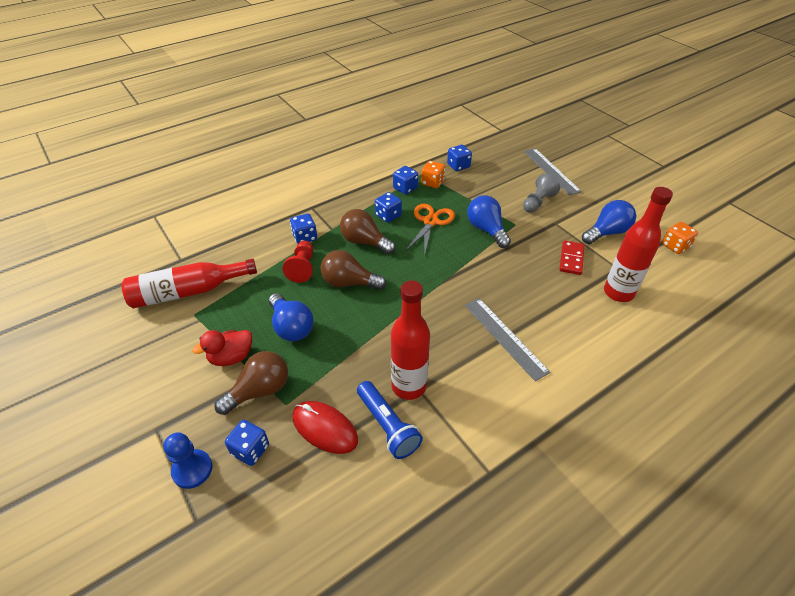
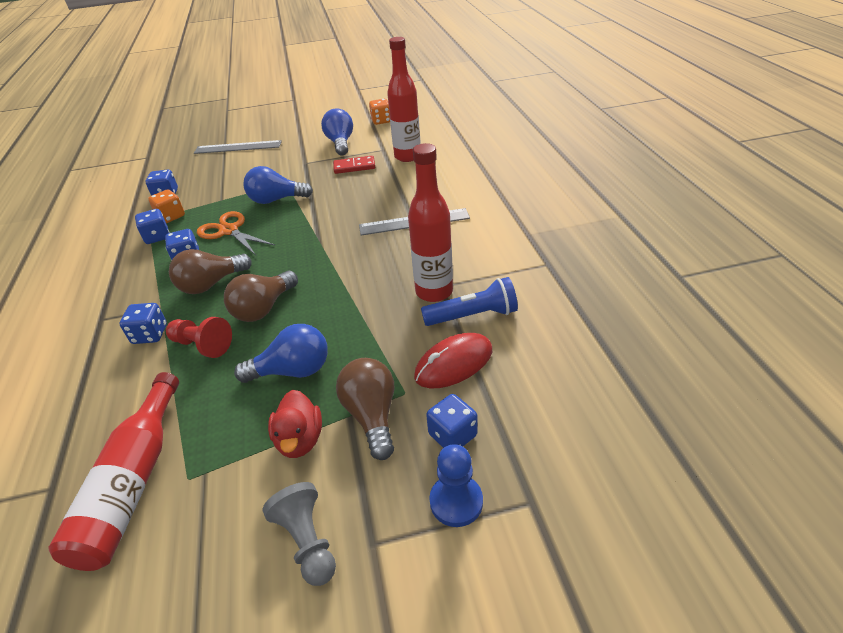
camera: 65 degrees left, 5 degrees down
grey pawn [523,174,560,212] -> grey pawn moved to [263,482,336,586]
red domino [559,241,584,275] -> red domino turned 45 degrees counterclockwise [333,156,375,174]

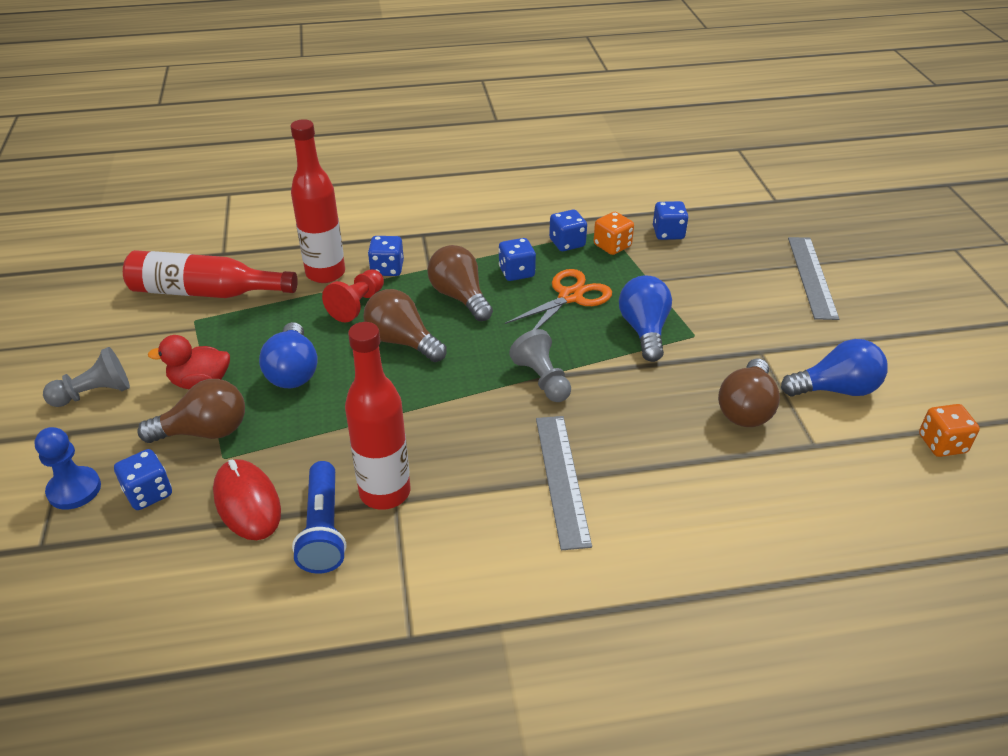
camera: 90 degrees right, 0 degrees up
red domino [333,156,375,174] -> brown light bulb [718,358,780,427]
red bottle [387,37,420,162] -> red bottle moved to [290,119,345,283]
none -> grey pawn [509,329,571,402]

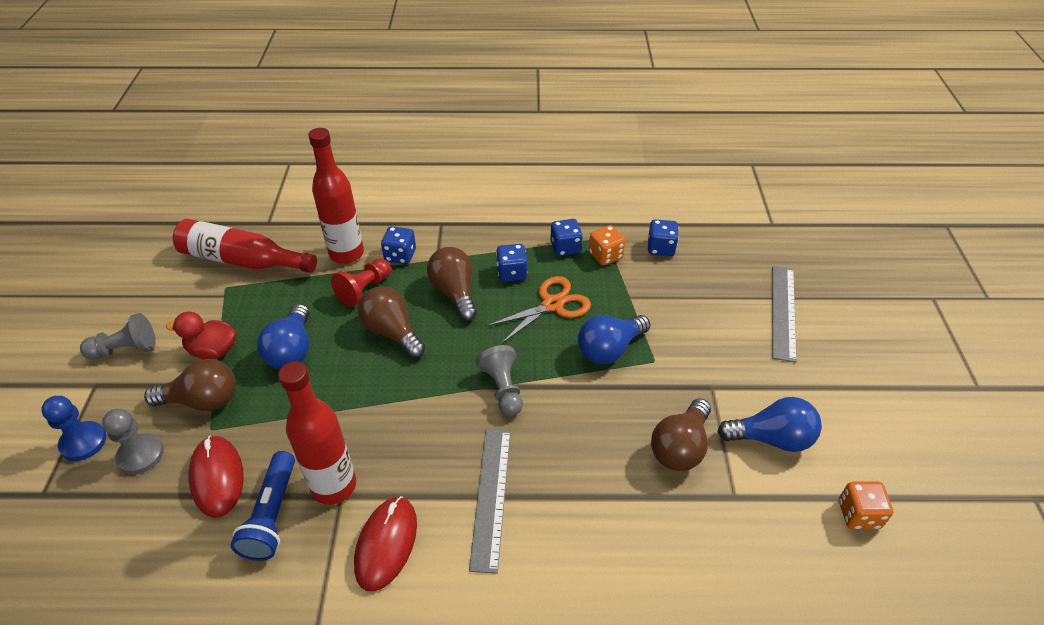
camera: 10 degrees right, 5 degrees up
blue dice [114,449,172,510] -> grey pawn [102,409,164,475]
blue light bulb [619,275,672,362] -> blue light bulb turned 135 degrees counterclockwise [578,315,650,364]
none -> red mouse [354,496,417,591]

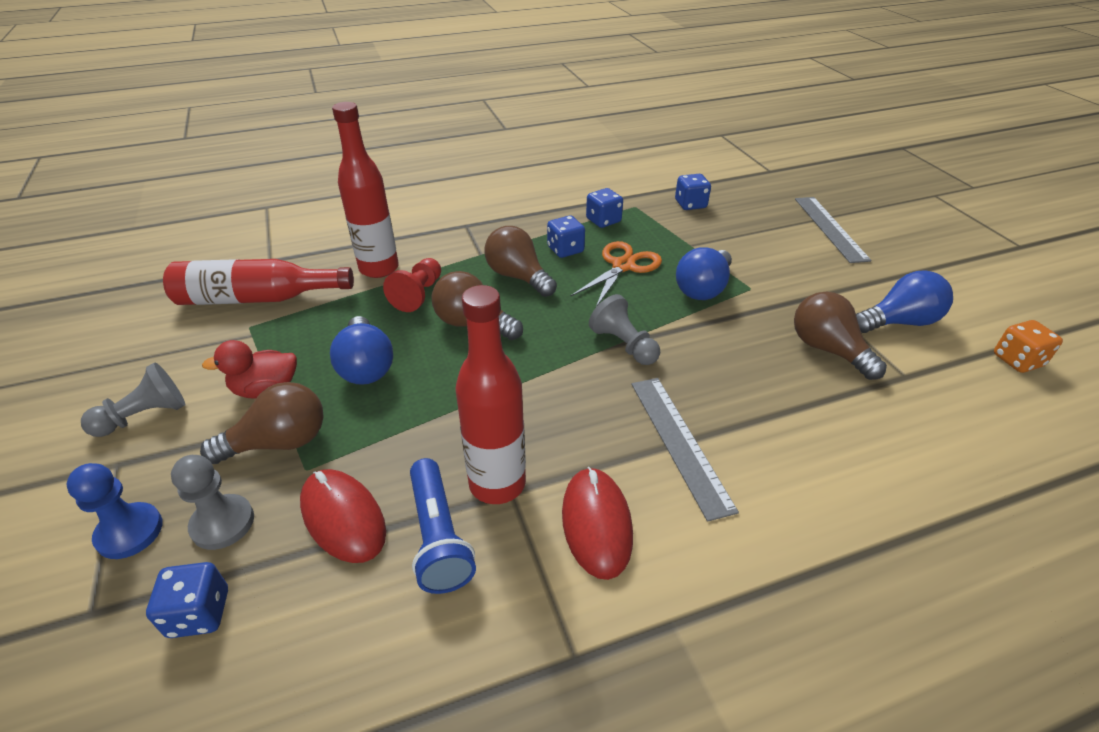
camera: 20 degrees left, 5 degrees down
blue dice [381,226,416,264] -> blue dice moved to [146,562,228,638]
orange dice [589,225,625,265] -> none
brown light bulb [651,398,711,471] -> brown light bulb turned 135 degrees clockwise [794,292,887,380]

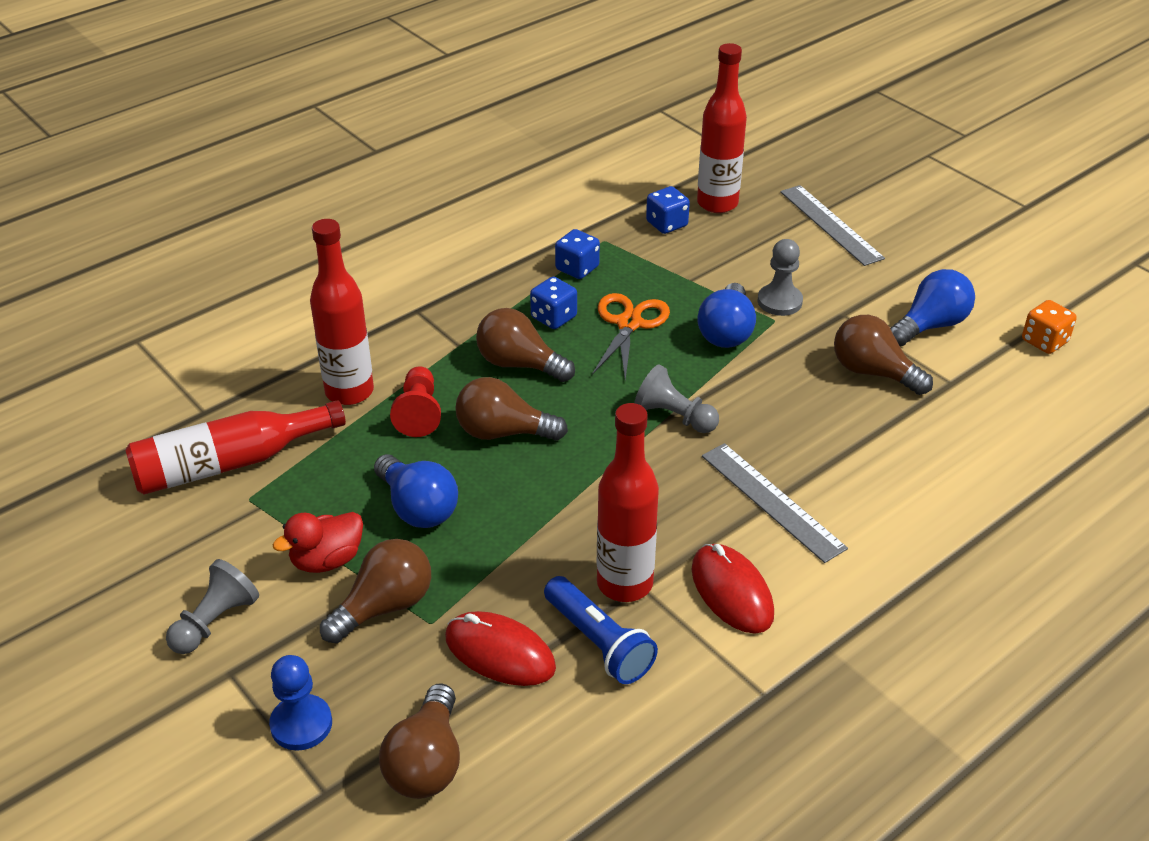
camera: 20 degrees left, 0 degrees up
blue dice [146,562,228,638] -> brown light bulb [379,684,460,799]
grey pawn [171,455,254,550] -> grey pawn moved to [758,239,803,316]
none -> red bottle [697,43,747,213]

